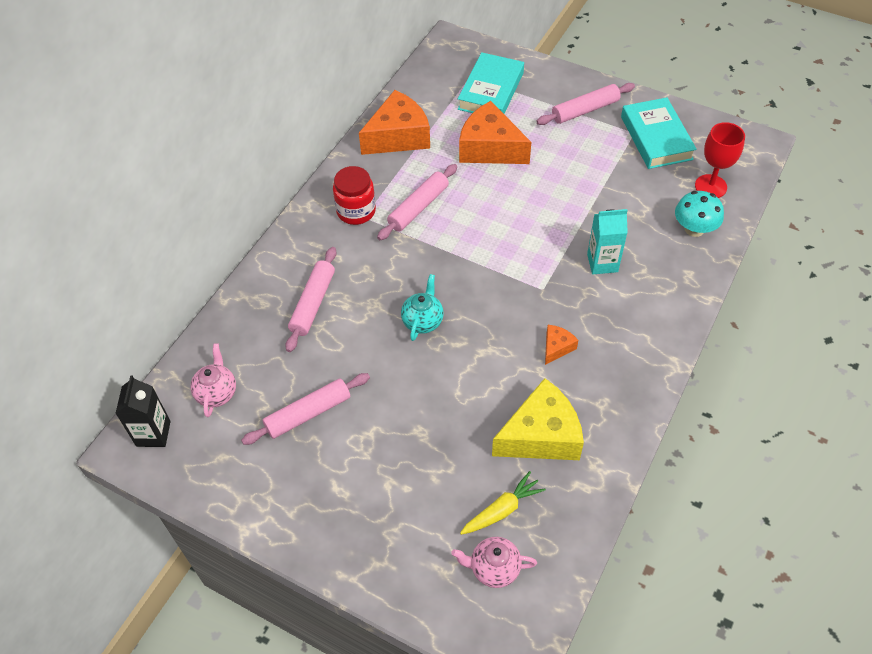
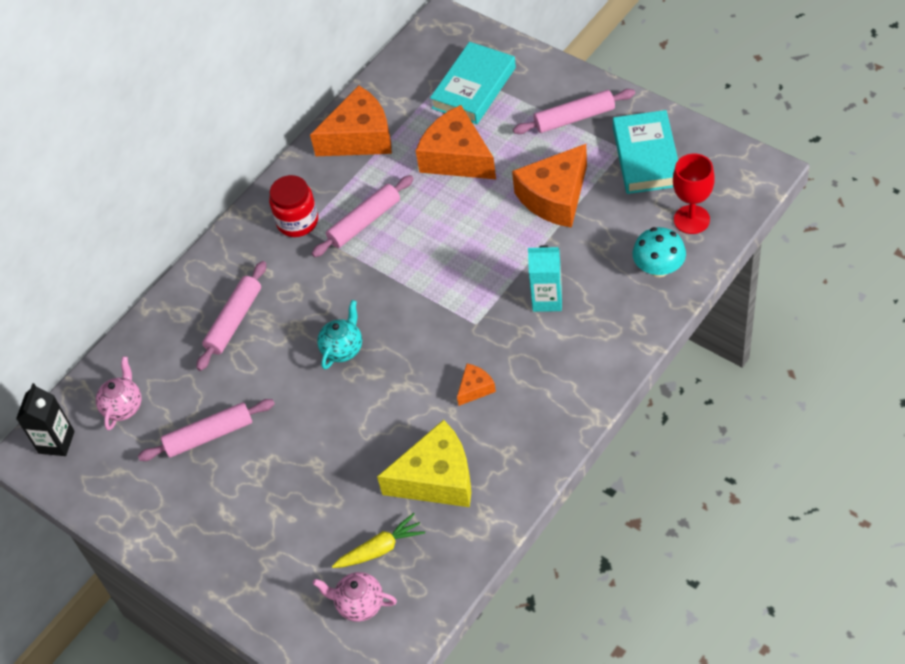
camera: 15 degrees right, 0 degrees up
none -> orange cheese [512,144,587,228]

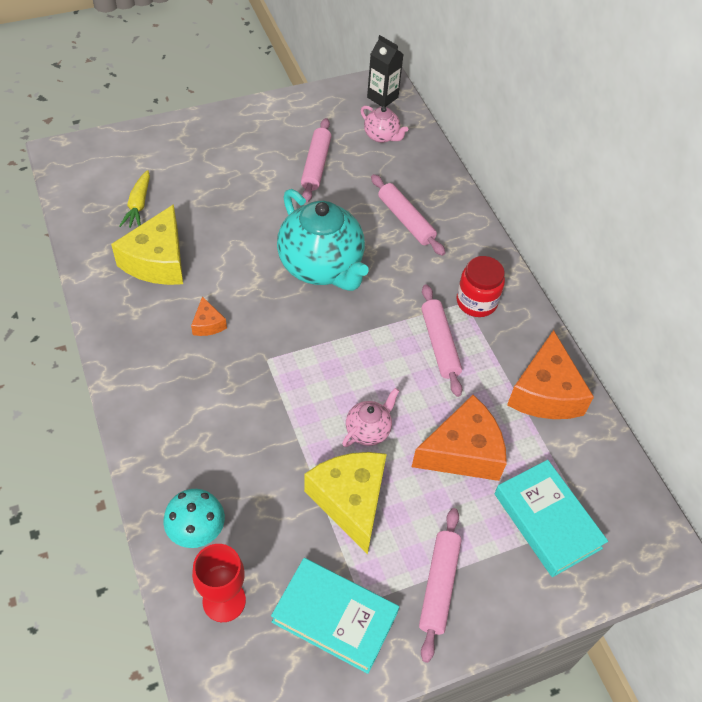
camera: 110 degrees right, 0 degrees up
pink teapot [313,572,397,622] -> pink teapot moved to [342,388,399,447]
turquoise teapot [317,300,362,369] -> turquoise teapot [277,189,369,291], size x2.12
orange cheese [512,144,587,228] -> yellow cheese [304,452,387,554]
turquoise carton [528,245,562,312] -> none

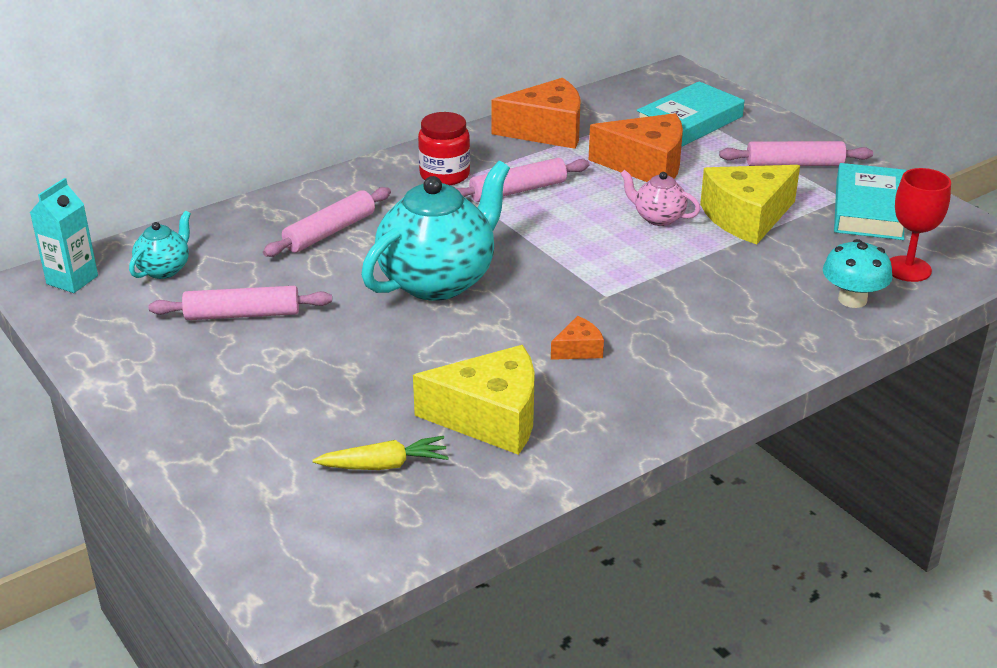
camera: 100 degrees left, 20 degrees down
pink teapot [361,106,408,143] -> turquoise teapot [129,211,191,279]
black carton [367,35,403,107] -> turquoise carton [30,178,98,293]
orange cheese [412,395,507,481] -> orange cheese turned 135 degrees clockwise [589,113,683,182]

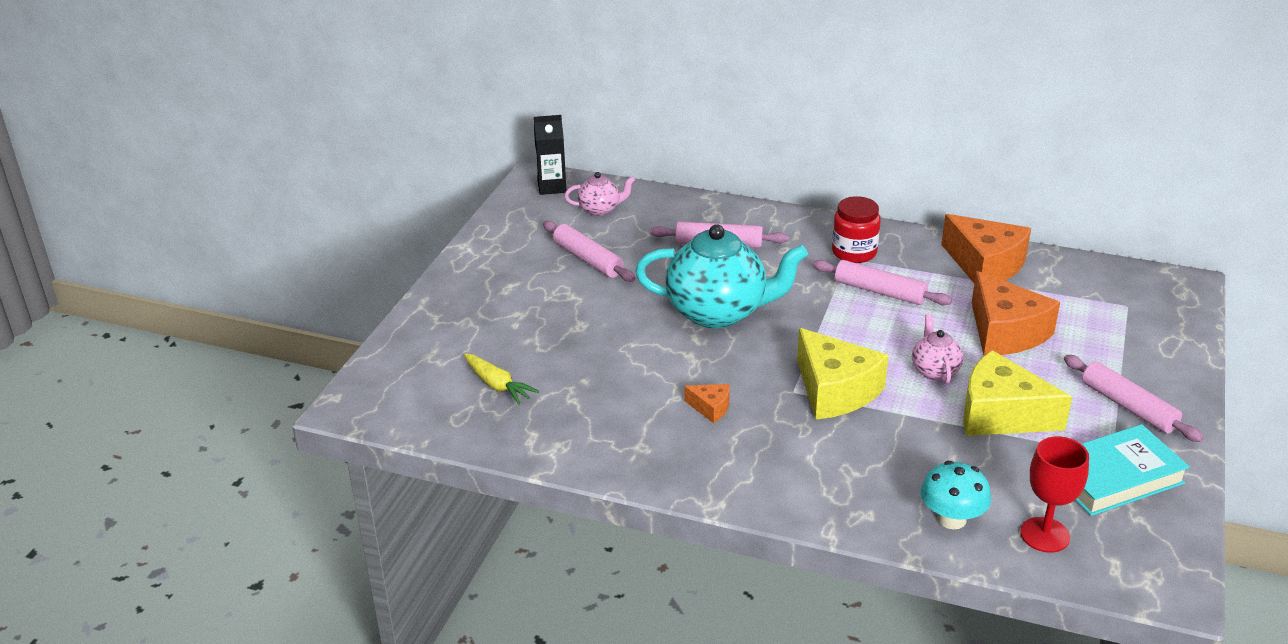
camera: 55 degrees right, 0 degrees up
turquoise carton [30,178,98,293] -> black carton [534,115,566,195]
turquoise teapot [129,211,191,279] -> pink teapot [565,172,635,216]
yellow cheese [413,345,535,455] -> yellow cheese moved to [797,328,889,420]
turquoise book [637,81,744,147] -> none

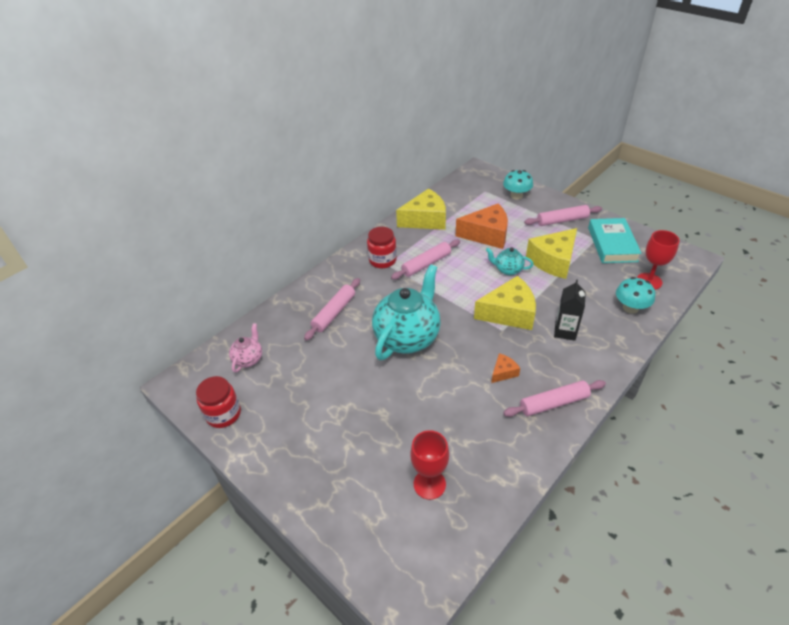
camera: 65 degrees left, 10 degrees up
yellow carrot [464,353,539,405] -> red goblet [410,430,449,500]
black carton [534,115,566,195] -> black carton moved to [554,280,586,341]
pink rolling pin [543,221,635,282] -> pink rolling pin moved to [503,380,606,417]
pink teapot [912,314,963,384] -> turquoise teapot [486,247,534,276]
orange cheese [941,214,1031,283] -> yellow cheese [396,188,446,230]
none -> red jar [196,376,241,428]
none -> turquoise mushroom [503,170,533,200]

